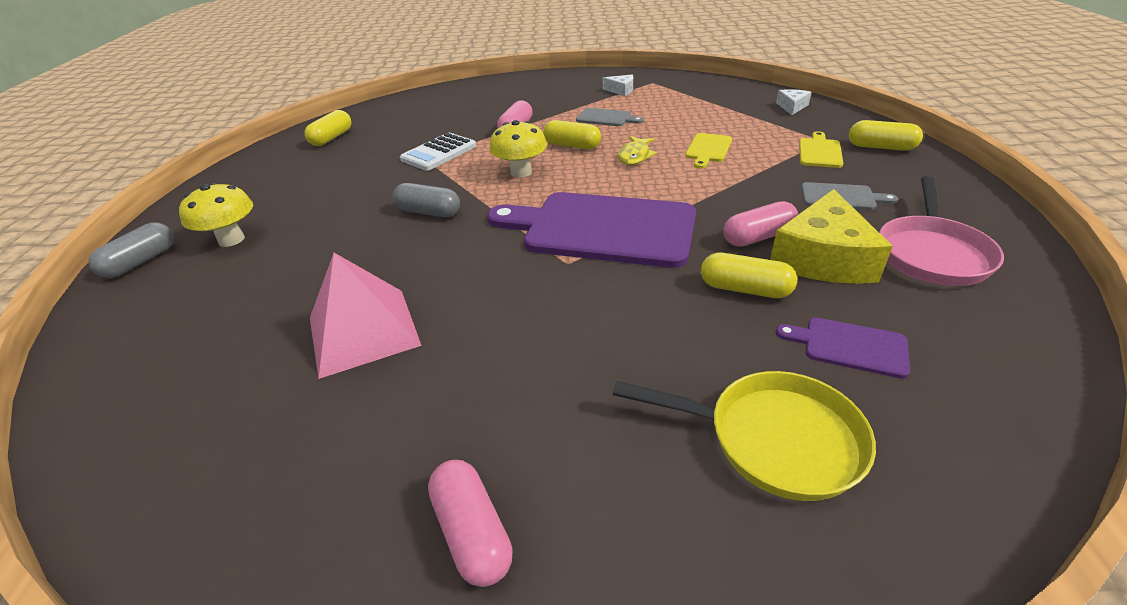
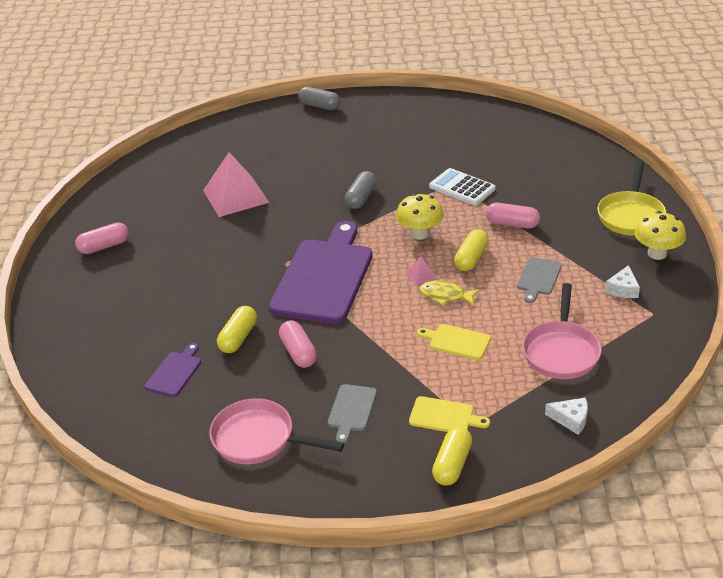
camera: 90 degrees right, 0 degrees up
yellow mushroom [179,183,253,247] -> yellow mushroom moved to [635,211,686,260]
yellow capsule [304,110,351,146] -> none
yellow pan [613,371,876,501] -> yellow pan moved to [597,162,666,236]
yellow cheese [770,189,893,284] -> none
none -> pink pyramid [406,257,437,285]
none -> pink pan [522,283,602,379]

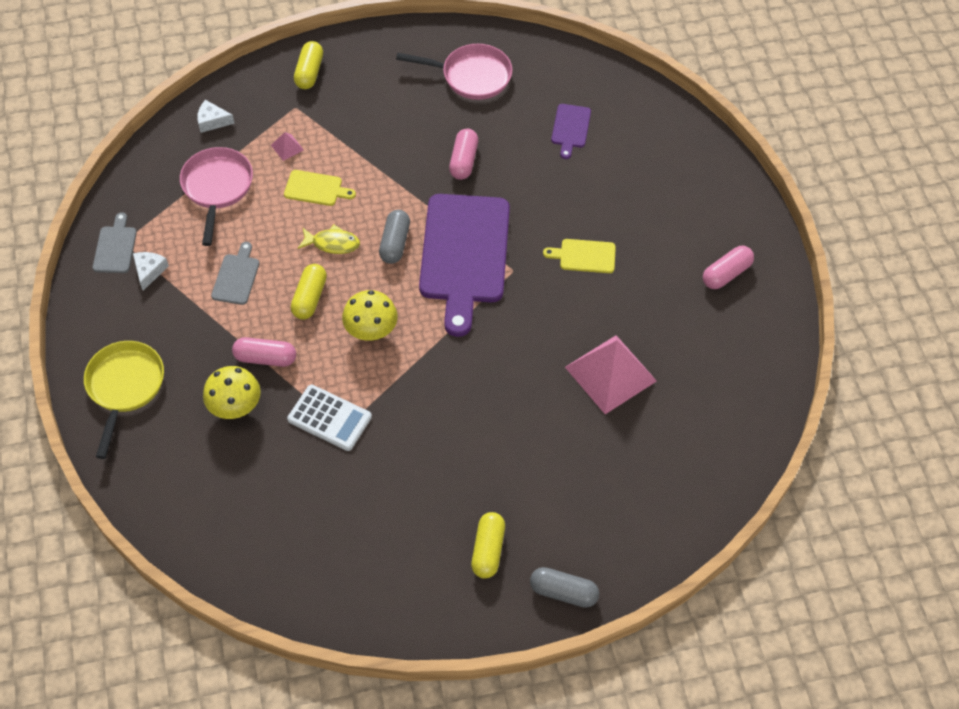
camera: 165 degrees right, 20 degrees up
yellow capsule [217,306,257,353] -> yellow capsule moved to [471,512,505,579]
pink capsule [279,320,317,368] -> pink capsule turned 45 degrees clockwise [449,129,478,180]
grey cutting board [328,384,377,444] -> grey cutting board moved to [93,212,137,273]
grey capsule [345,171,377,209] -> grey capsule moved to [379,210,410,264]
pink pyramid [406,257,437,285] -> pink pyramid moved to [271,132,304,161]
yellow cutting board [409,396,490,432] -> yellow cutting board moved to [543,239,616,273]
yellow mushroom [635,211,686,260] -> yellow mushroom moved to [203,366,261,419]

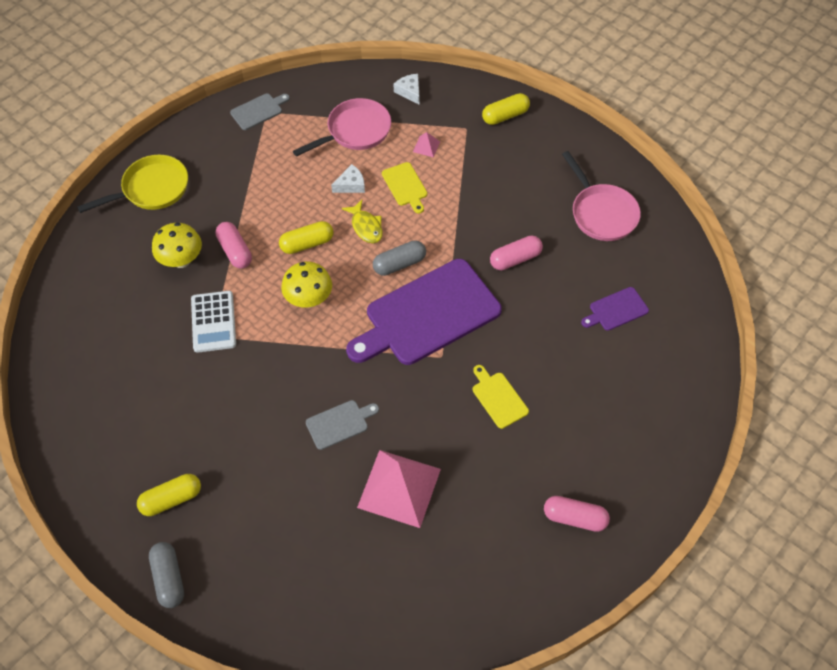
camera: 55 degrees right, 0 degrees up
white cheese [133,252,169,291] -> white cheese moved to [331,164,365,193]
grey cutting board [211,242,259,305] -> grey cutting board moved to [306,400,379,450]

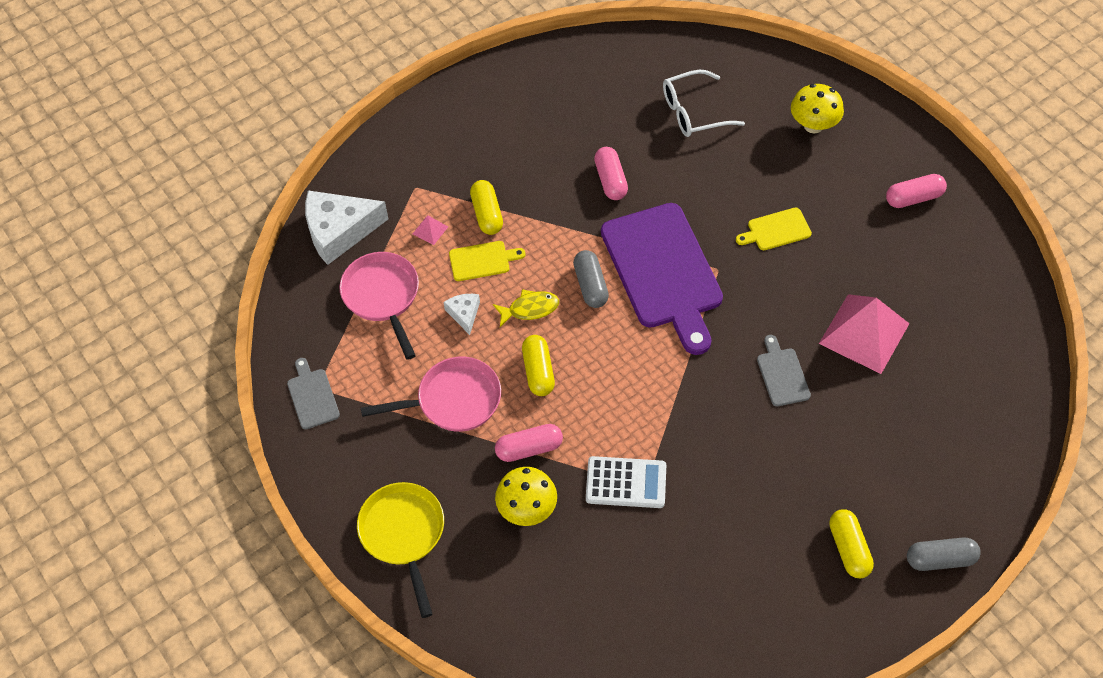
camera: 75 degrees left, 0 degrees up
yellow mushroom [281,262,332,308] -> yellow mushroom moved to [791,84,844,133]
white cheese [394,74,419,104] -> white cheese [305,191,389,265], size x2.08
yellow capsule [482,93,530,125] -> yellow capsule moved to [470,180,503,235]
pink capsule [544,496,610,532] -> pink capsule turned 45 degrees clockwise [886,174,947,208]
pink pan [562,151,641,241] -> pink pan moved to [361,357,501,432]
purple cutting board [581,287,649,331] -> white glasses [663,70,745,137]

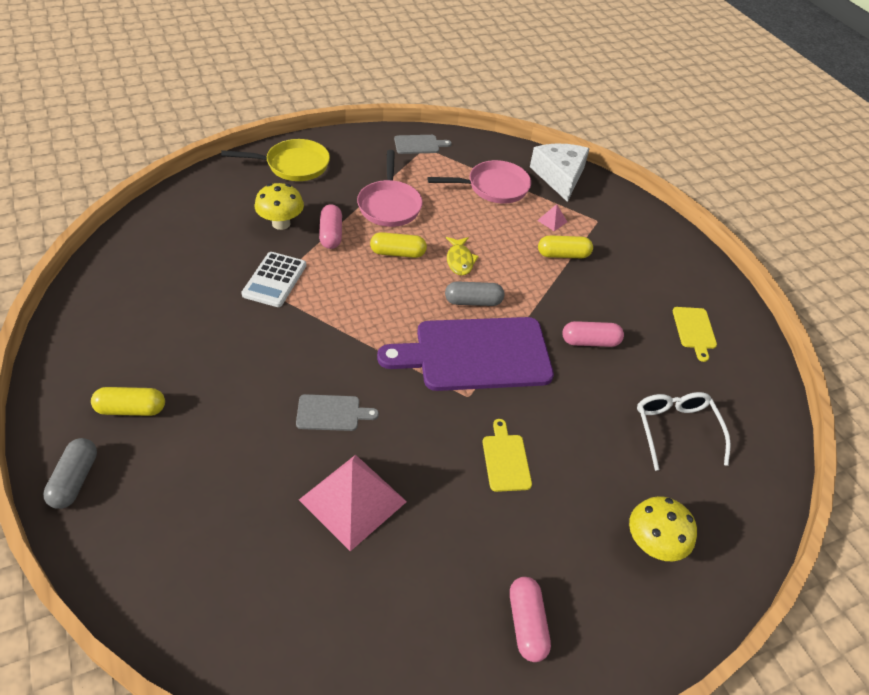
camera: 95 degrees right, 10 degrees down
white cheese [444,294,480,335] -> none
yellow cutting board [449,241,525,281] -> yellow cutting board moved to [673,307,717,362]

